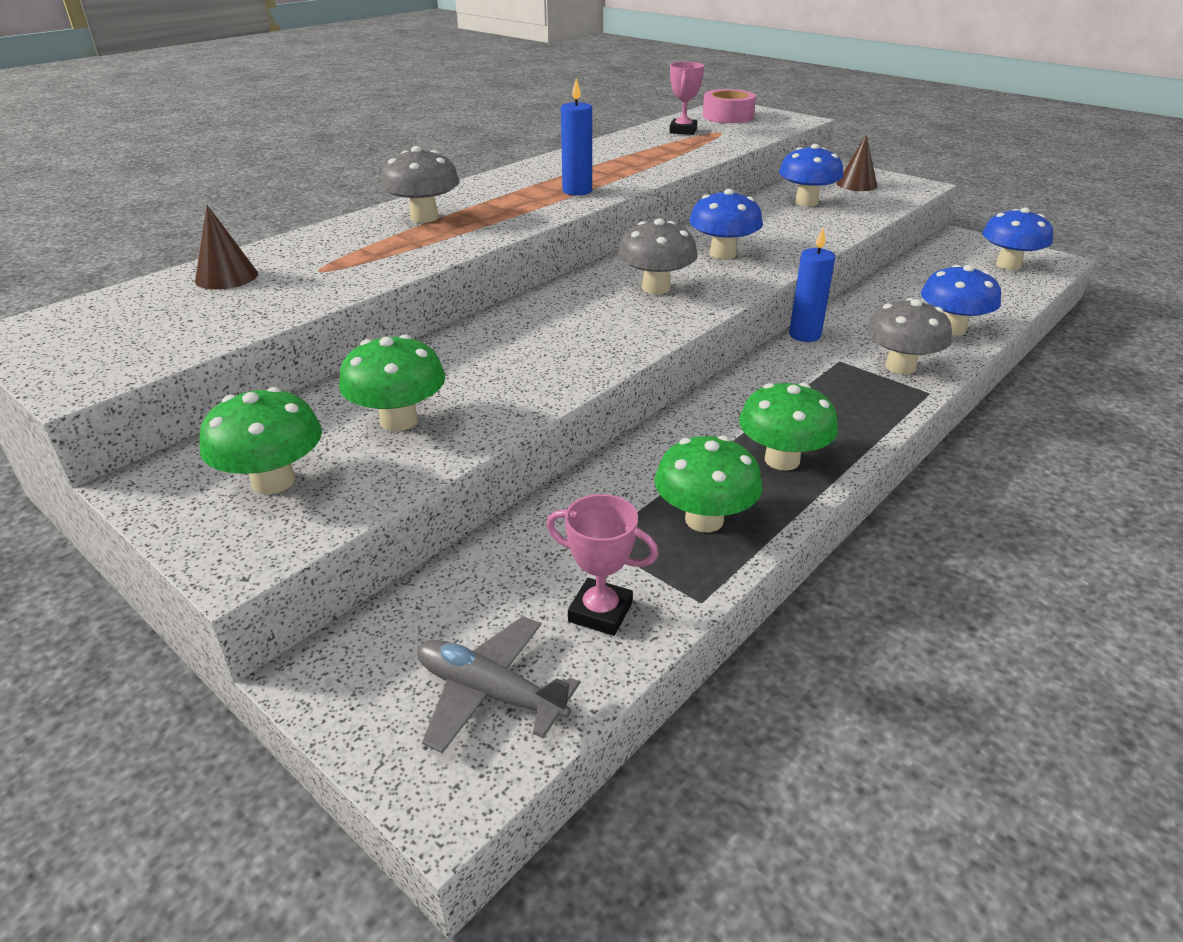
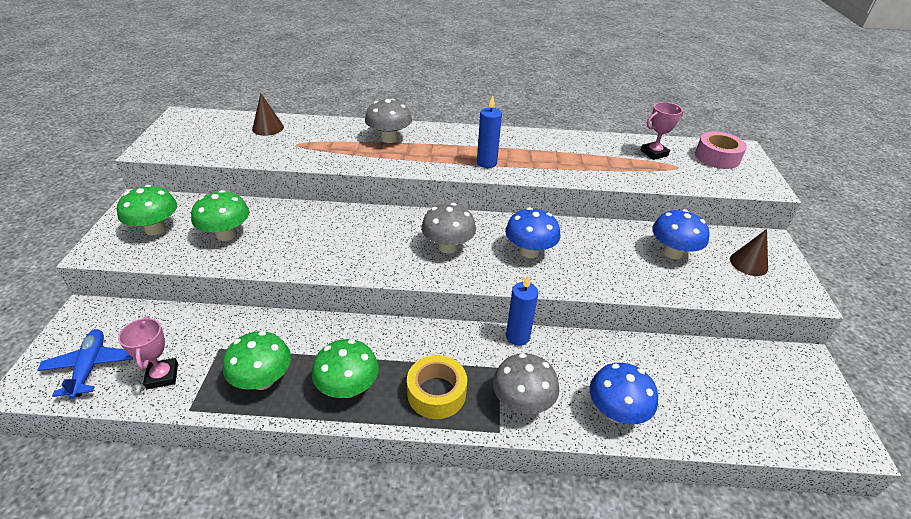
camera: 50 degrees right, 5 degrees up
grey plane [417,616,580,753] -> blue plane [37,329,133,399]
blue mushroom [982,208,1053,270] -> none
none -> yellow tape [407,355,467,419]

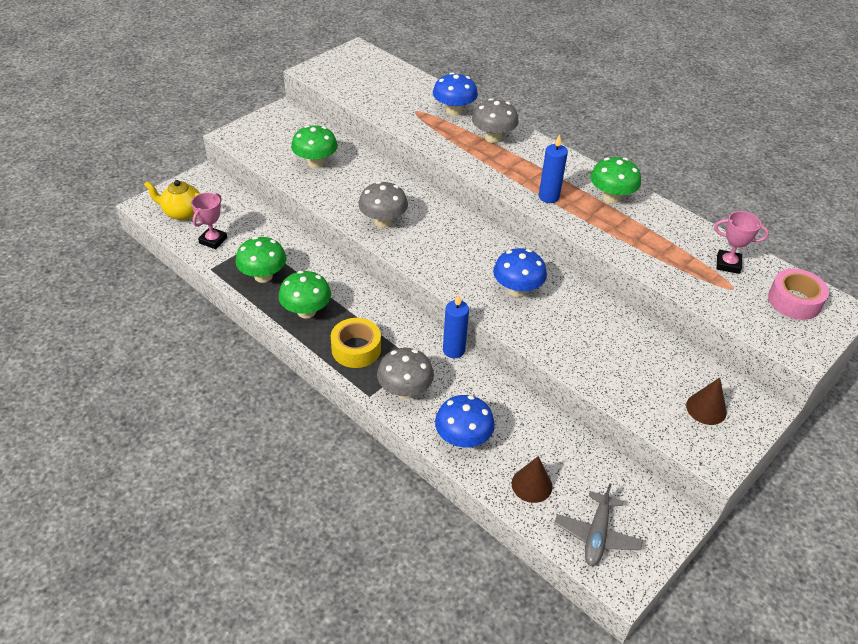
camera: 40 degrees right, 5 degrees up
blue plane [37,329,133,399] -> yellow teapot [144,180,200,220]
green mushroom [117,185,177,235] -> green mushroom moved to [590,157,641,204]
brown cone [252,93,284,136] -> brown cone moved to [512,456,553,503]
grey mushroom [421,203,476,253] -> grey mushroom moved to [358,181,408,228]
blue mushroom [652,209,709,259] -> blue mushroom moved to [433,72,478,116]
none -> grey plane [554,483,643,566]

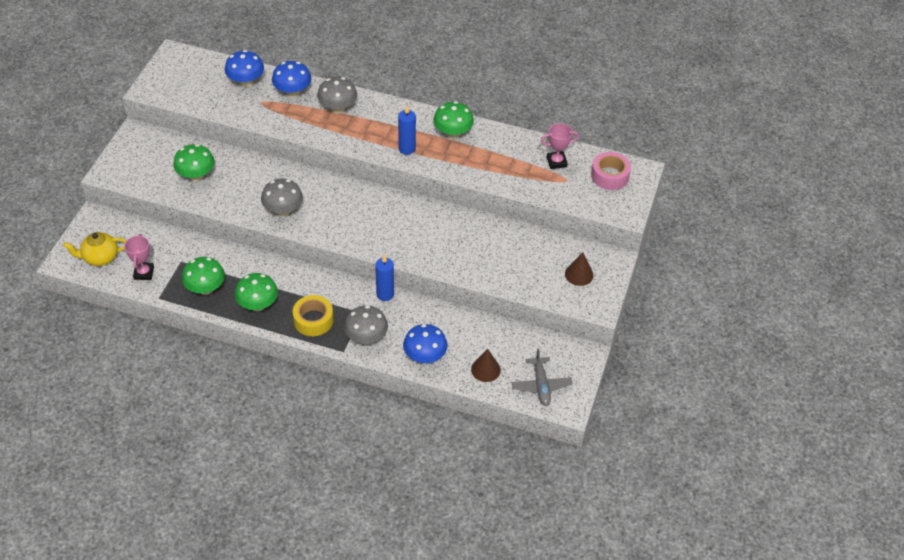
camera: 25 degrees left, 5 degrees up
blue mushroom [493,248,547,297] -> blue mushroom moved to [225,50,264,87]

